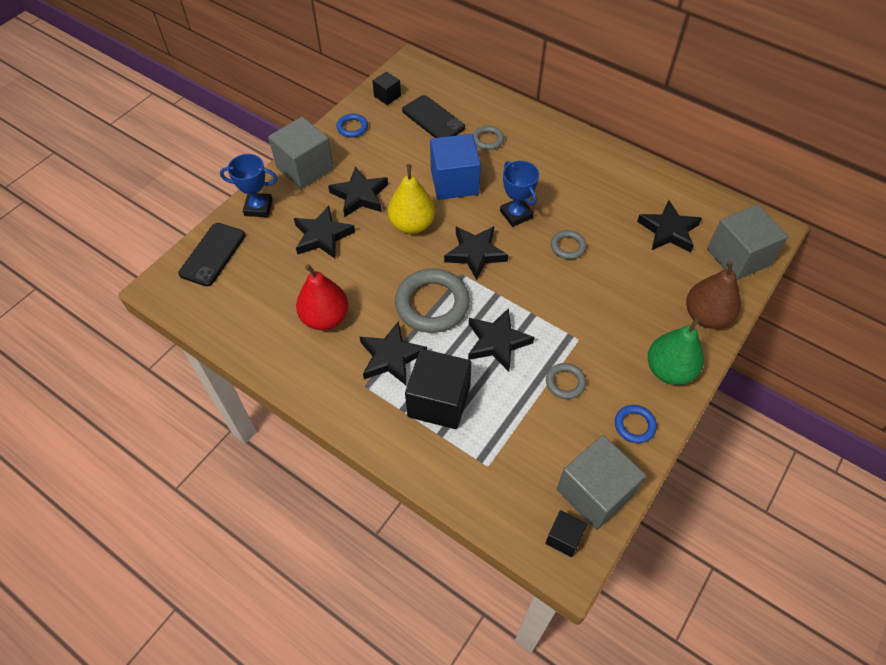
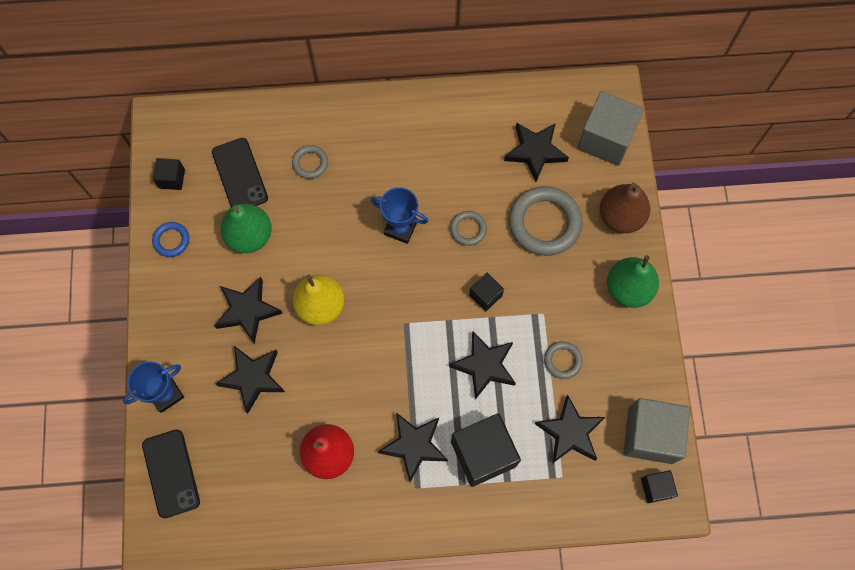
camera: 40 degrees left, 15 degrees up
grey cube [268,117,334,189] -> none
grey ring [395,269,470,333] -> grey ring moved to [509,186,583,256]
black phone [402,95,465,138] -> black phone turned 60 degrees clockwise [212,138,268,207]
blue cube [430,134,481,200] -> none
black star [444,226,508,280] -> black star moved to [535,395,605,464]
blue ring [615,405,657,443] -> none
none -> green pear [220,204,272,253]
none -> black cube [469,273,504,311]

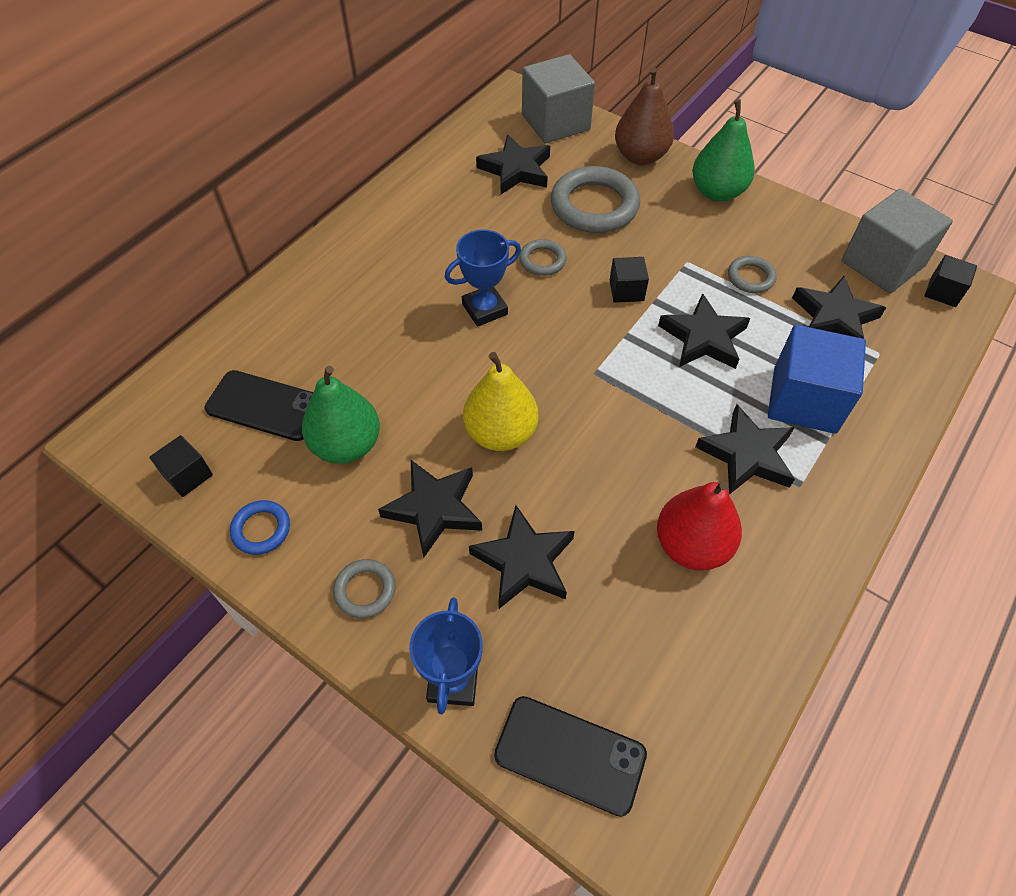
camera: 50 degrees left, 15 degrees down
grey ring [292,145,328,179] -> grey ring moved to [333,559,396,618]
black cube [451,413,521,487] -> blue cube [768,325,866,434]

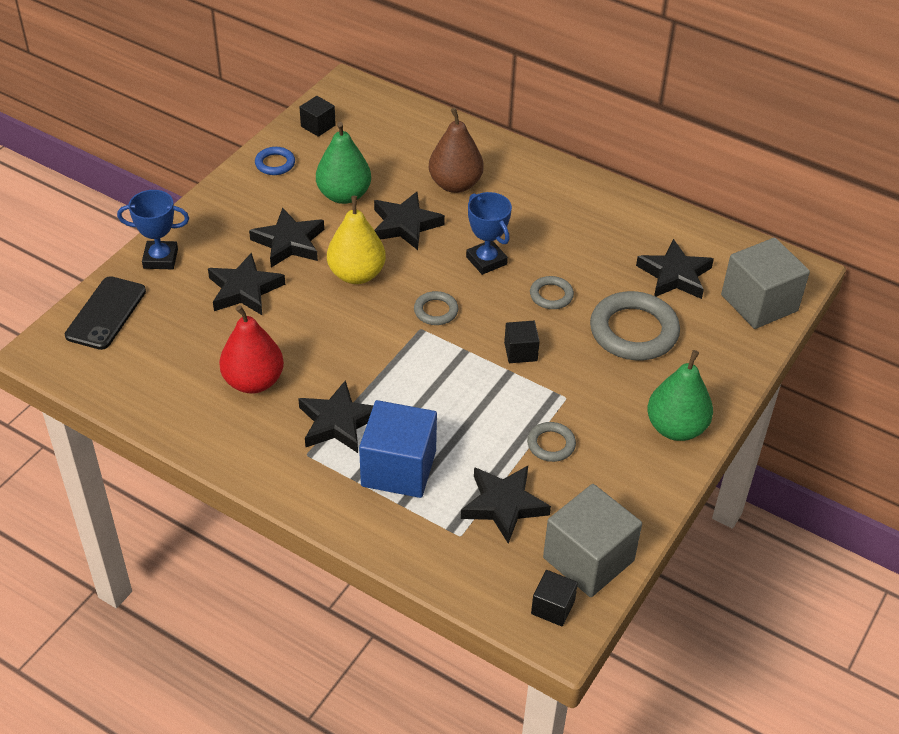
camera: 85 degrees right, 10 degrees down
black phone [204,370,314,441] -> none
grey ring [333,559,396,618] -> grey ring moved to [414,291,459,325]
brown pear [615,67,674,165] -> brown pear moved to [429,108,484,193]
black star [658,293,751,369] -> black star moved to [374,192,445,250]

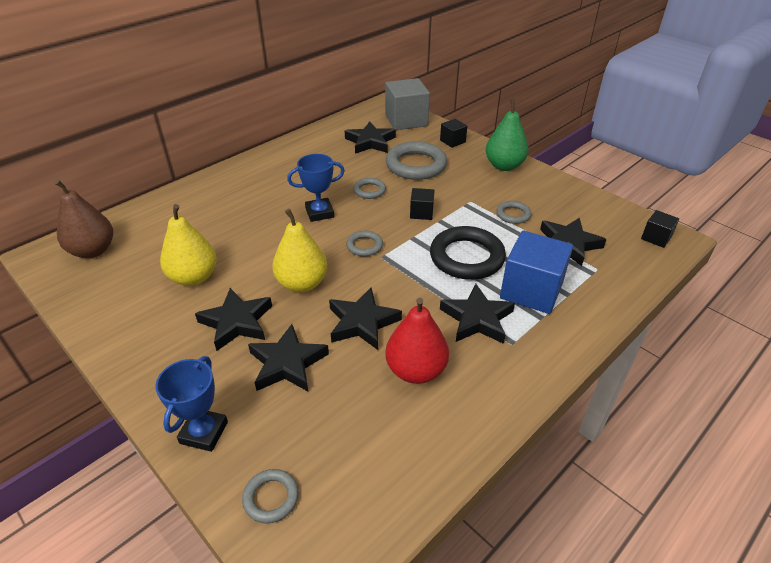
camera: 75 degrees left, 5 degrees down
black phone [65,276,146,350] -> grey ring [242,469,299,523]
blue ring [255,147,295,175] -> none
black cube [299,96,336,137] -> black cube moved to [440,119,467,148]
green pear [316,122,371,204] -> yellow pear [160,204,217,286]
black star [374,192,445,250] -> black star moved to [329,287,402,350]
brown pear [429,108,484,193] -> brown pear moved to [55,180,113,258]
grey cube [543,484,642,597] -> none
none -> black ring [430,226,506,280]

